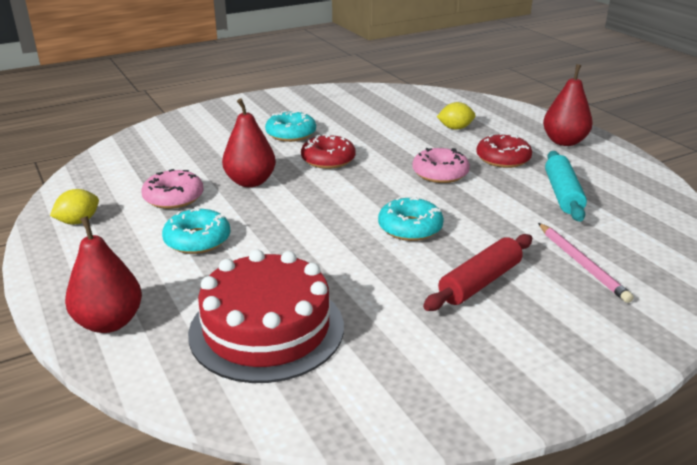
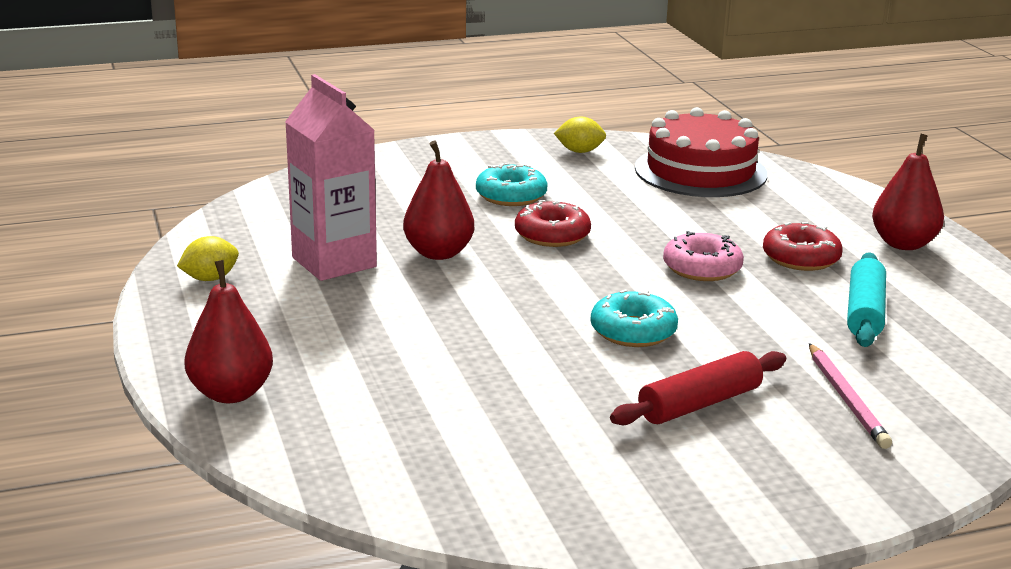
camera: 10 degrees right, 5 degrees down
pink donut [141,169,204,209] -> pink carton [285,74,377,281]
turquoise donut [162,207,231,254] -> none
red cake [188,250,344,383] -> red cake moved to [635,107,767,197]
yellow lemon [437,102,475,130] -> yellow lemon moved to [554,117,606,153]

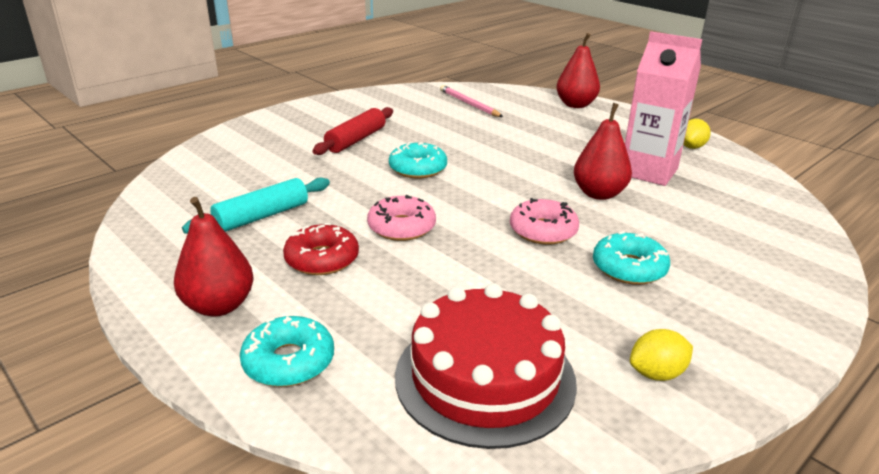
camera: 155 degrees right, 5 degrees up
red donut [515,200,591,247] -> pink donut [510,198,579,245]
pink pencil [809,343,892,449] -> pink pencil moved to [440,85,503,117]
turquoise rolling pin [847,253,886,347] -> turquoise rolling pin turned 60 degrees clockwise [182,177,330,234]
none -> turquoise donut [240,316,334,387]

